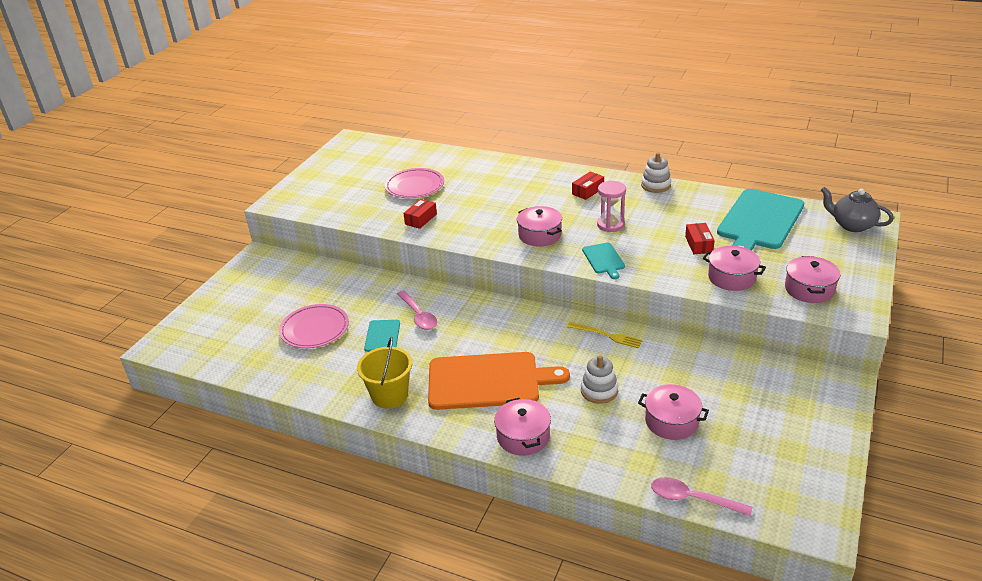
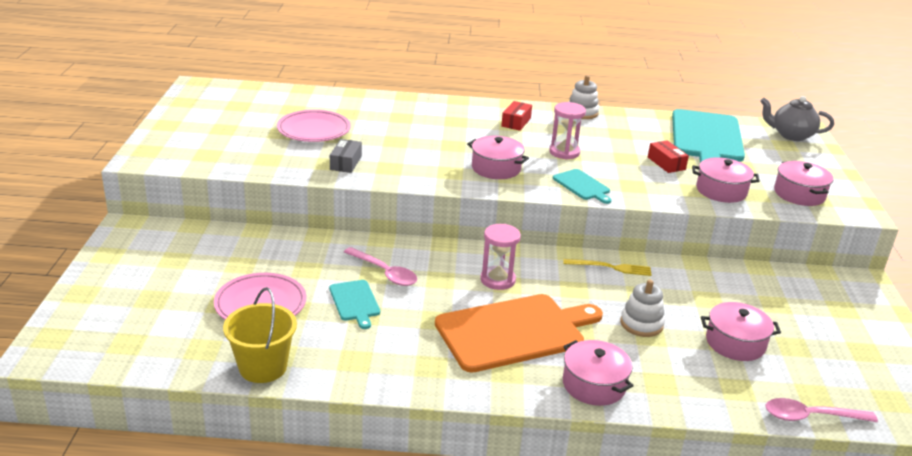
camera: 25 degrees left, 5 degrees down
yellow bucket [357,337,412,408] -> yellow bucket moved to [223,287,297,383]
red box [403,199,437,229] -> grey box [330,139,362,173]
none -> pink hourglass [480,224,521,290]

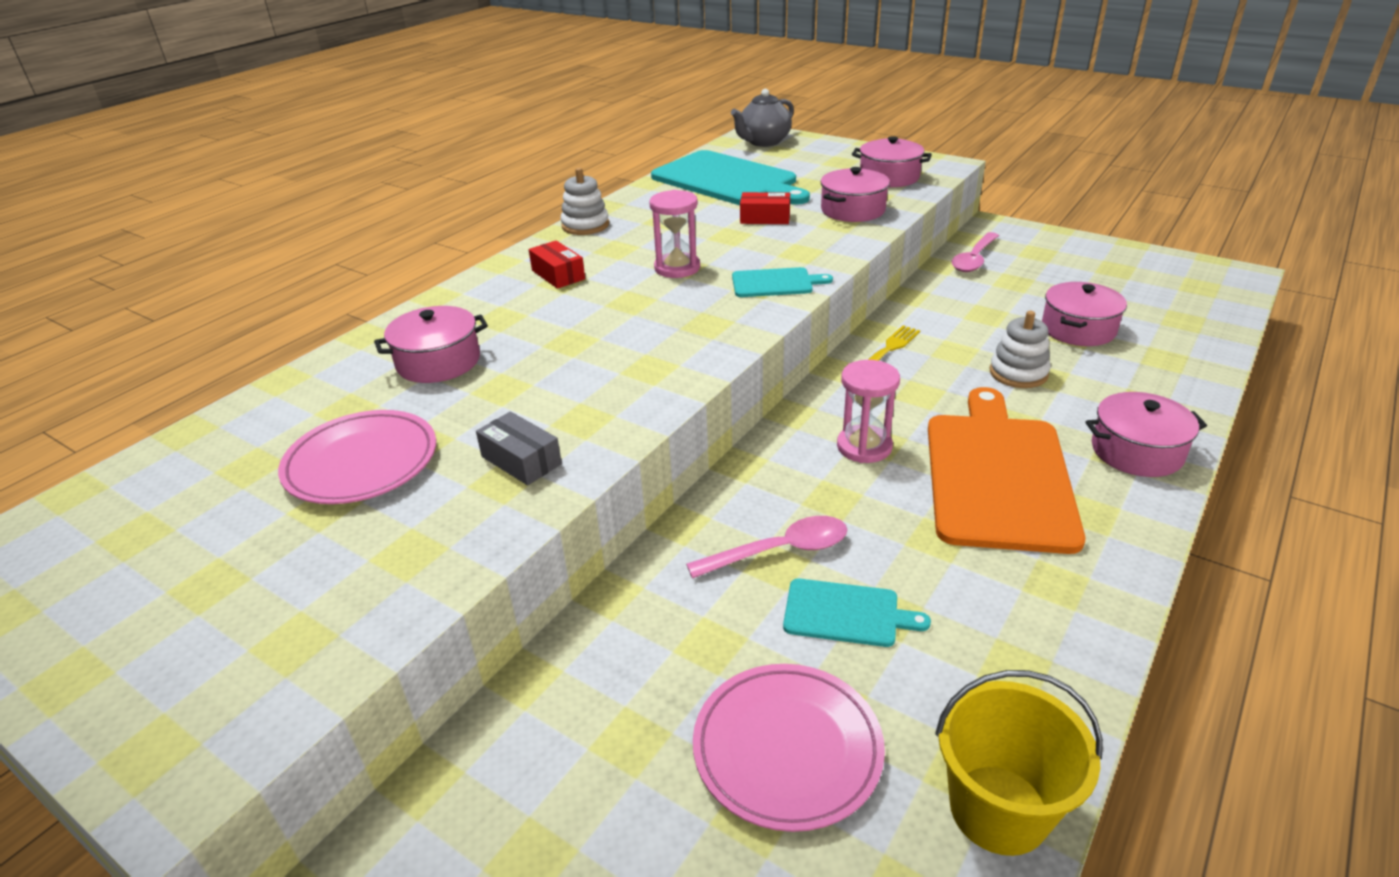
camera: 55 degrees left, 5 degrees up
pink pot [467,136,529,179] -> pink pot moved to [374,306,488,383]
pink spoon [766,398,878,422] -> pink spoon moved to [952,232,999,272]

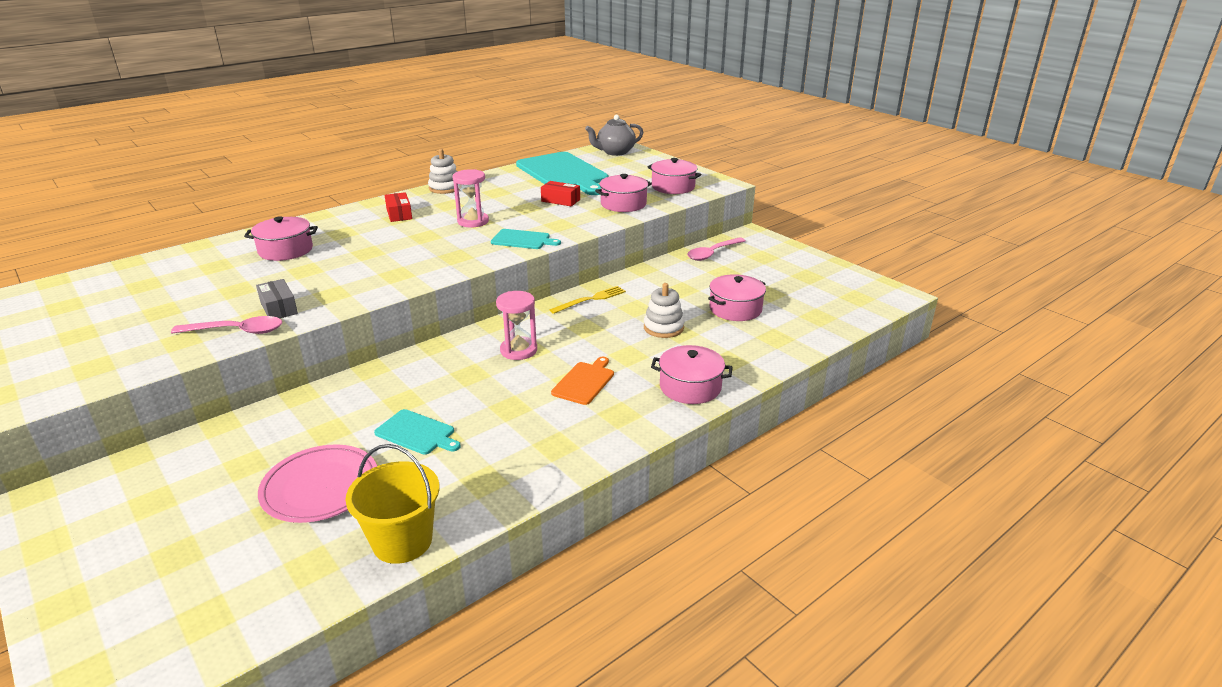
camera: 15 degrees right, 5 degrees down
pink plate [278,410,436,504] -> none
pink spoon [686,516,848,579] -> pink spoon moved to [171,316,282,334]
orange cutting board [928,387,1085,554] -> orange cutting board [551,357,614,405], size x0.47

